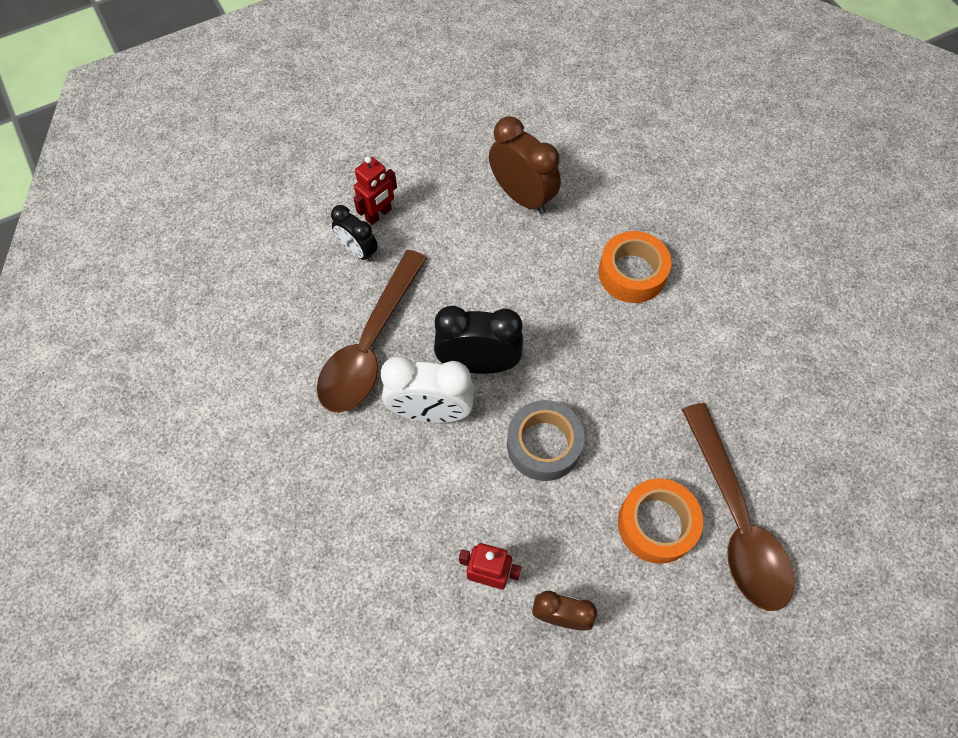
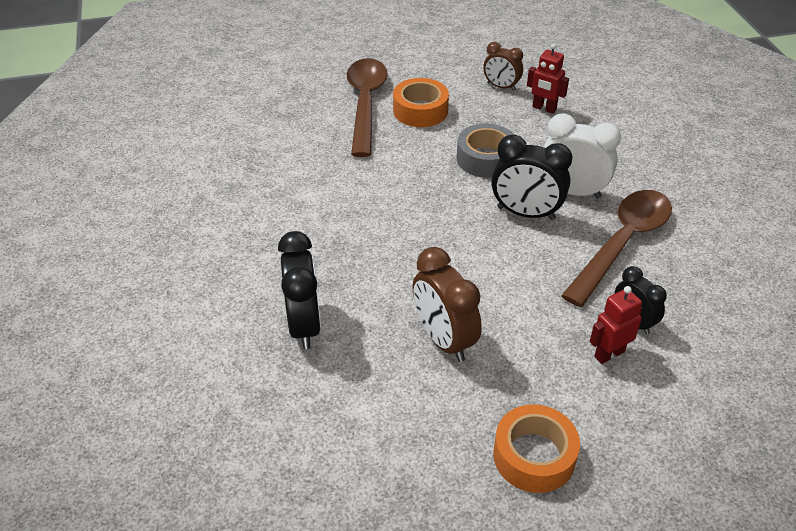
camera: 165 degrees left, 20 degrees down
orange tape [599,231,671,303] -> orange tape moved to [493,405,580,493]
none -> black clock [278,231,321,349]

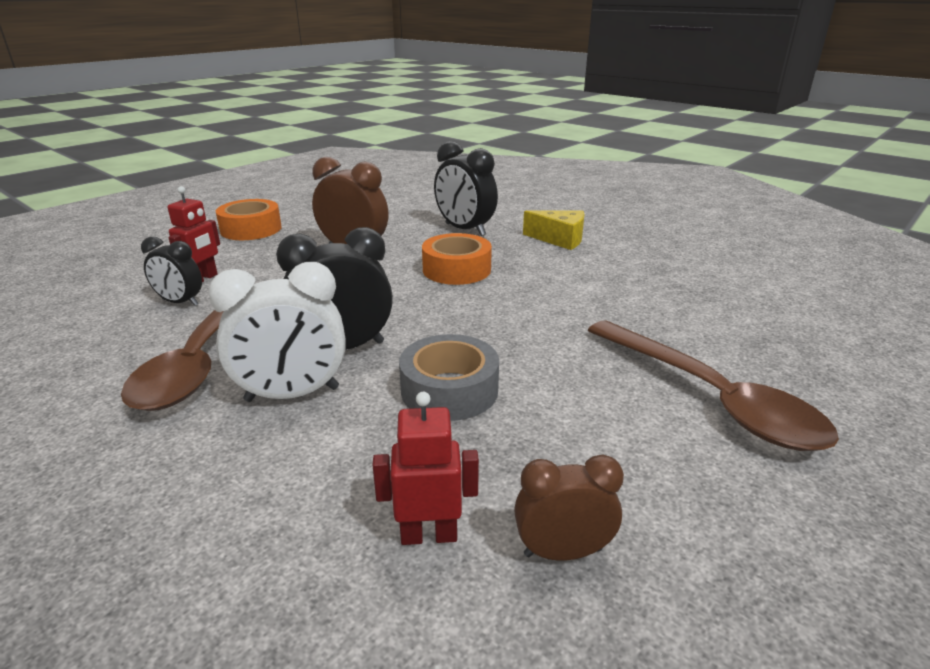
camera: 145 degrees right, 15 degrees down
orange tape [393,78,449,127] -> orange tape moved to [422,233,492,285]
none -> yellow cheese [523,211,585,250]

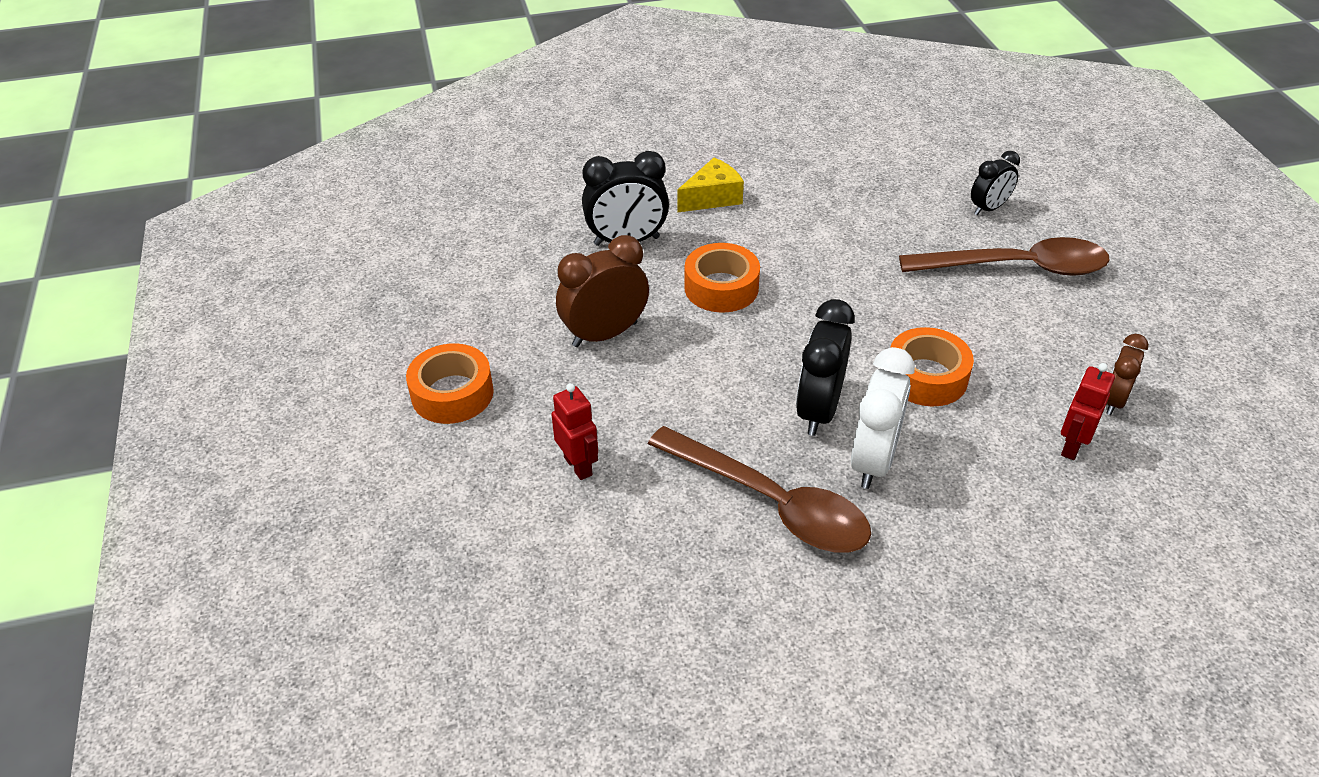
camera: 55 degrees left, 15 degrees up
black clock [141,237,202,306] -> black clock moved to [971,151,1020,215]
grey tape [399,334,499,421] -> orange tape [890,327,974,406]

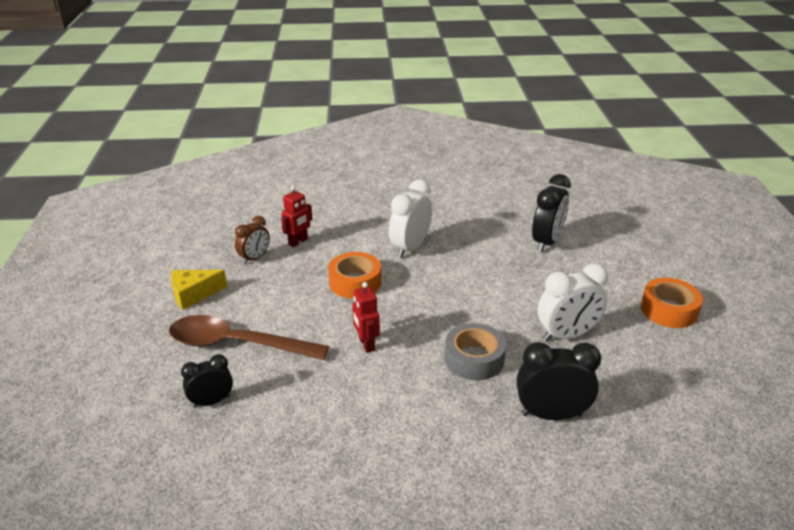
camera: 170 degrees left, 10 degrees down
red robot [551,383,598,480] -> red robot moved to [352,282,380,353]
brown clock [556,235,649,347] -> white clock [538,263,608,342]
brown spoon [648,426,871,553] -> none
yellow cheese [677,158,744,212] -> yellow cheese moved to [171,270,227,310]
orange tape [684,243,760,313] -> grey tape [445,323,506,380]
black clock [796,299,855,436] -> black clock moved to [532,174,571,252]

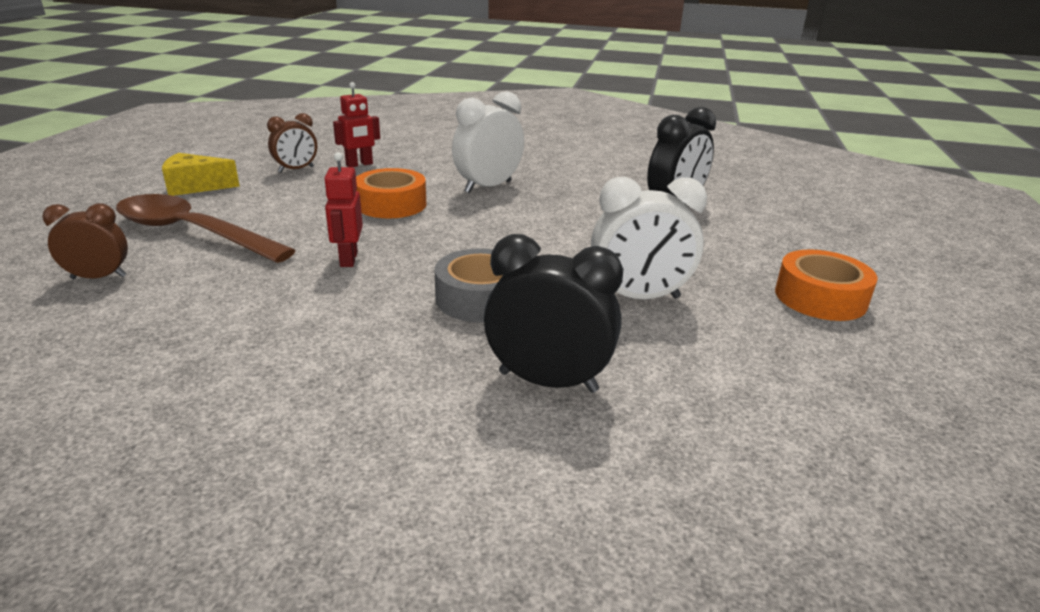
camera: 15 degrees right, 5 degrees down
black clock [181,354,233,408] -> brown clock [42,203,128,279]

